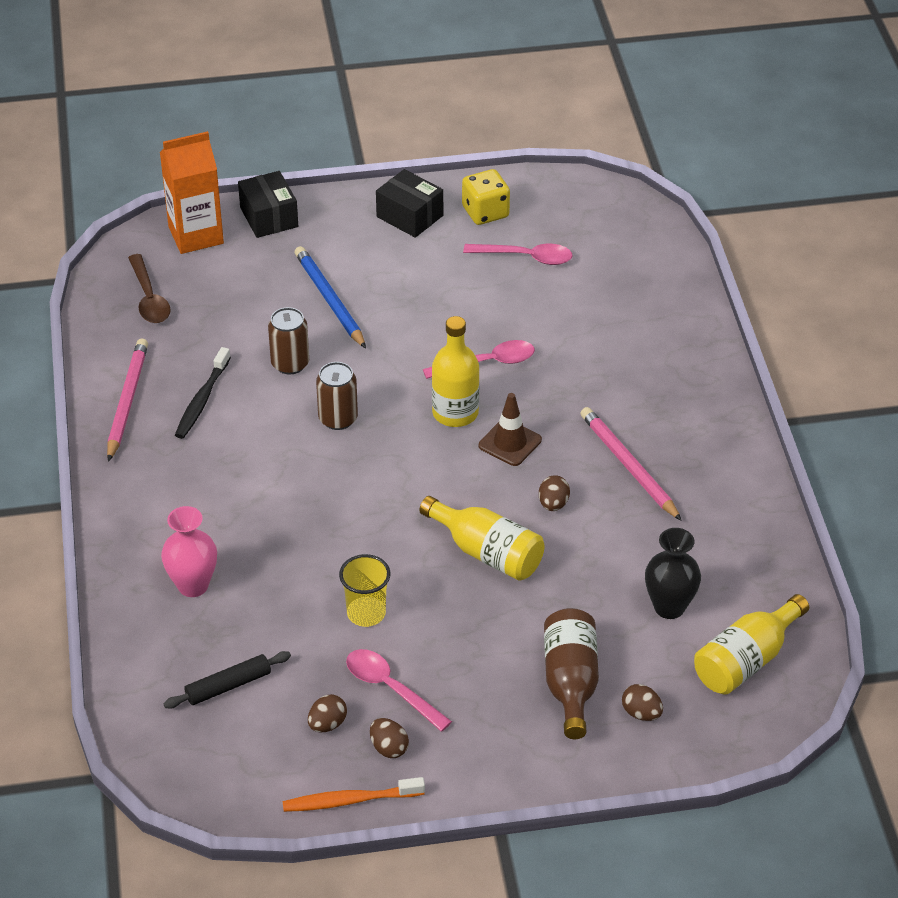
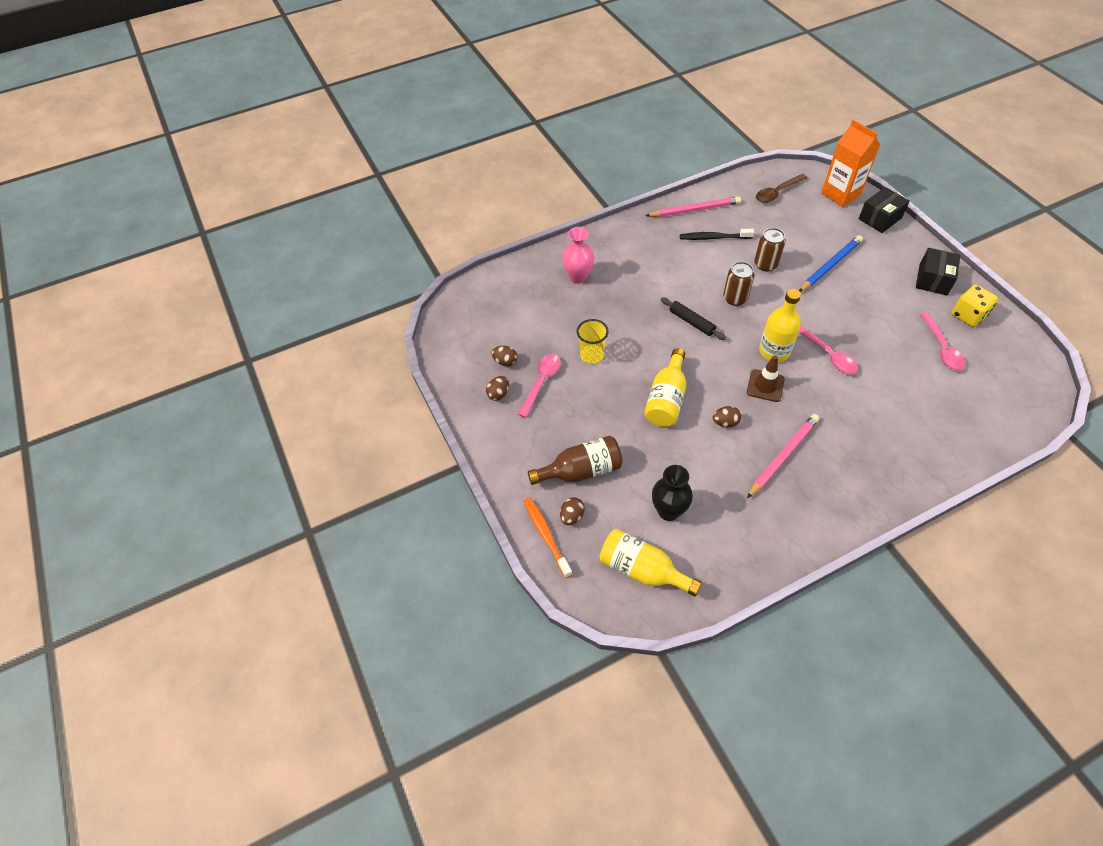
camera: 75 degrees right, 10 degrees up
black rolling pin [164,651,291,709] -> black rolling pin moved to [661,297,726,340]
orange toothbrush [282,777,425,812] -> orange toothbrush moved to [524,497,572,578]

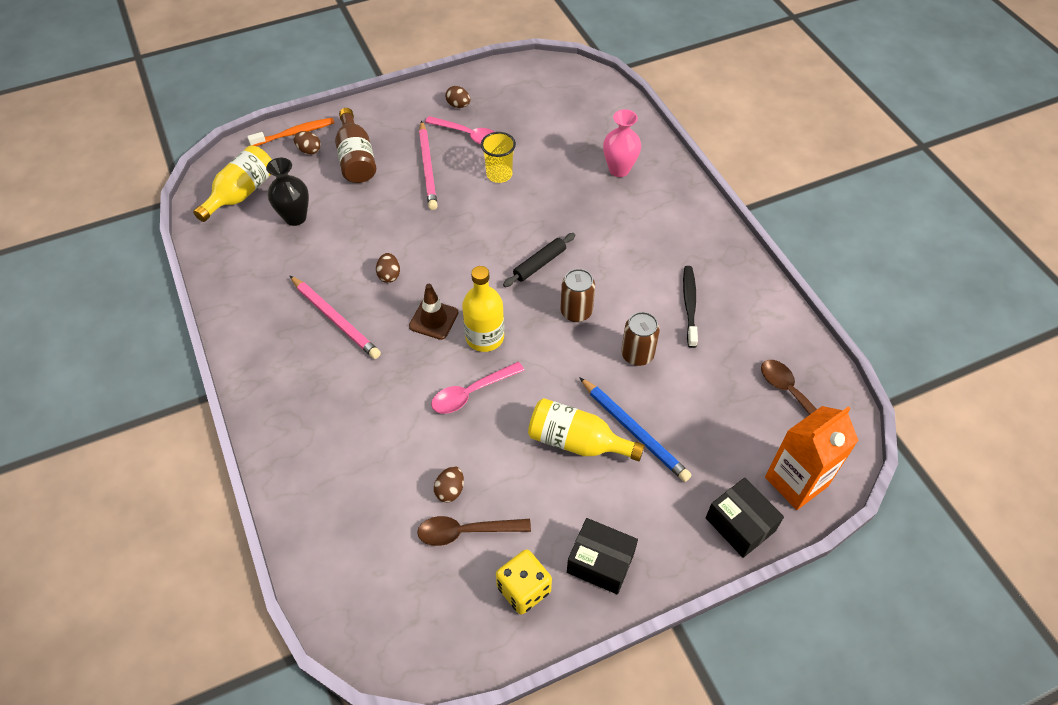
camera: 90 degrees right, 0 degrees up
brown egg [492,346,518,367] -> brown egg moved to [434,466,464,502]
yellow bottle [644,348,686,427] -> yellow bottle moved to [528,398,645,461]
pink pencil [645,196,741,217] -> pink pencil moved to [419,121,438,210]
pink spoon [919,312,965,371] -> brown spoon [417,516,531,546]

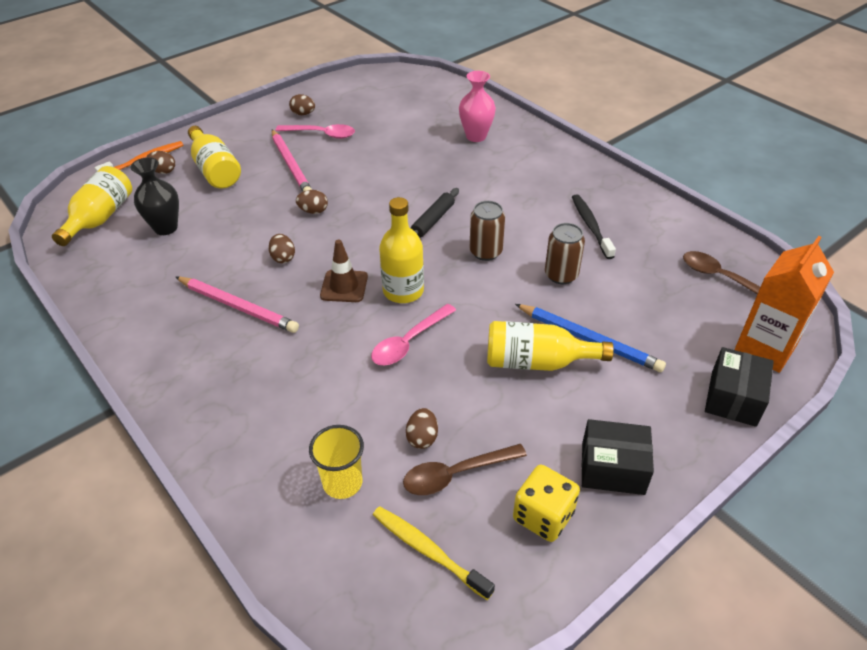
camera: 15 degrees left, 10 degrees down
brown bottle [335,108,376,183] -> yellow bottle [188,126,241,189]
yellow cup [481,132,516,183] -> yellow cup moved to [309,425,364,499]
black box [706,478,784,558] -> black box turned 75 degrees clockwise [705,347,774,427]
none -> brown egg [296,190,328,214]
none -> yellow toothbrush [373,506,495,600]

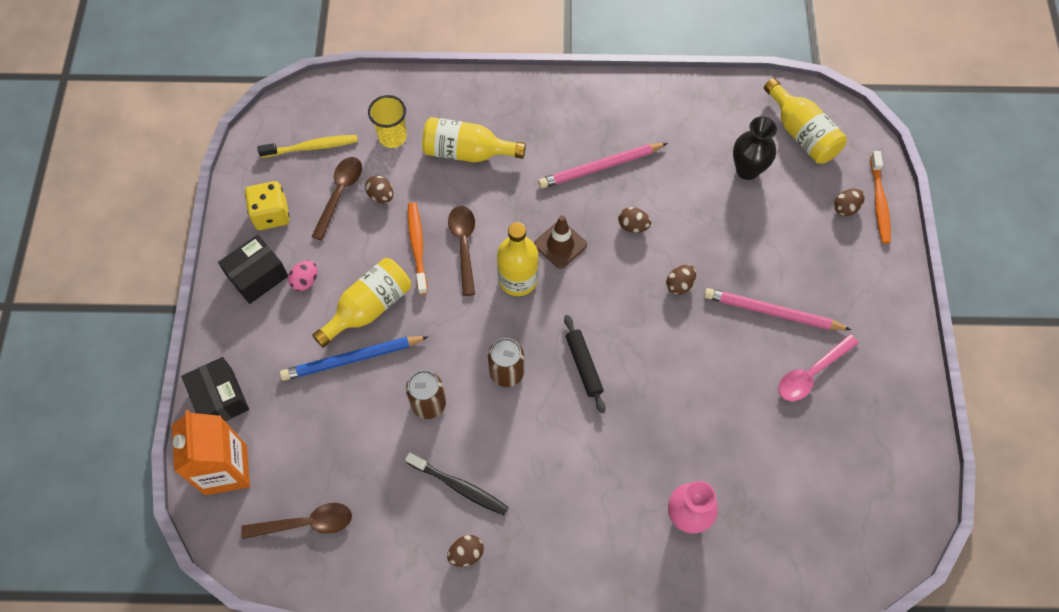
camera: 130 degrees right, 20 degrees up
yellow bottle [188,126,241,189] -> yellow bottle moved to [422,117,526,162]
brown egg [289,94,315,115] -> brown egg moved to [447,535,484,567]
pink spoon [371,304,456,365] -> brown spoon [448,206,475,296]
none -> pink egg [288,260,318,291]
none -> orange toothbrush [408,202,428,295]

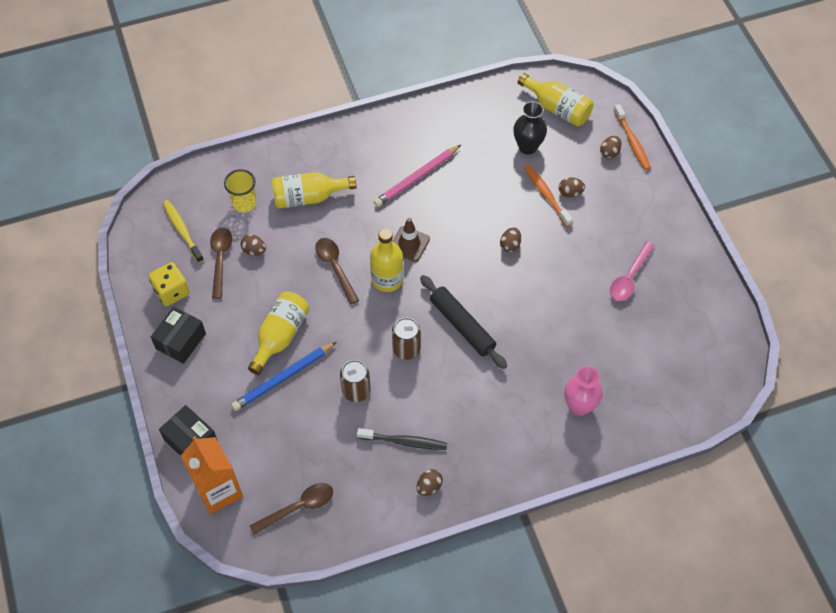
camera: 20 degrees left, 5 degrees down
yellow toothbrush [257,135,358,158] -> yellow toothbrush turned 90 degrees counterclockwise [163,200,204,263]
pink egg [288,260,318,291] -> none
orange toothbrush [408,202,428,295] -> orange toothbrush moved to [524,165,573,226]
black rolling pin [564,315,606,413] -> black rolling pin [420,275,507,369], size x1.51
brown egg [618,207,651,233] -> brown egg moved to [559,177,585,197]
pink pencil [704,288,852,330] -> none

